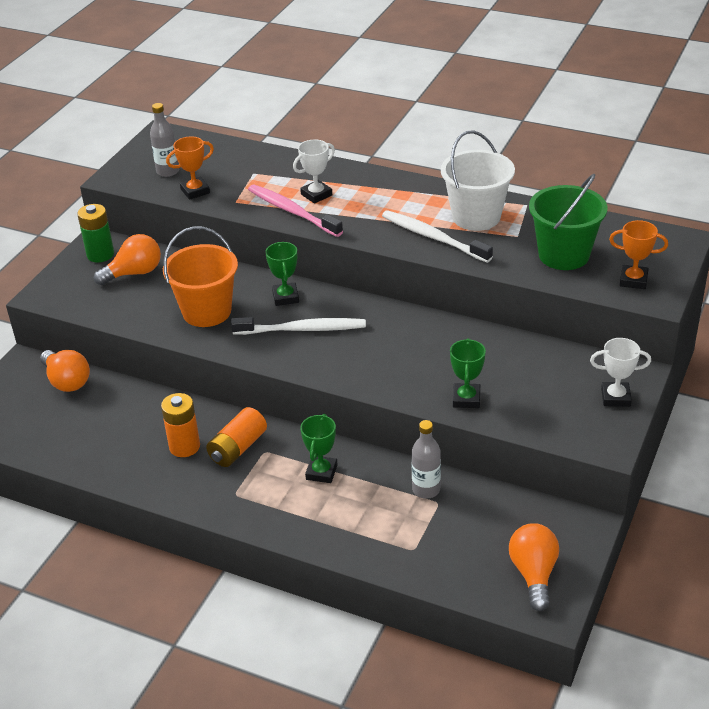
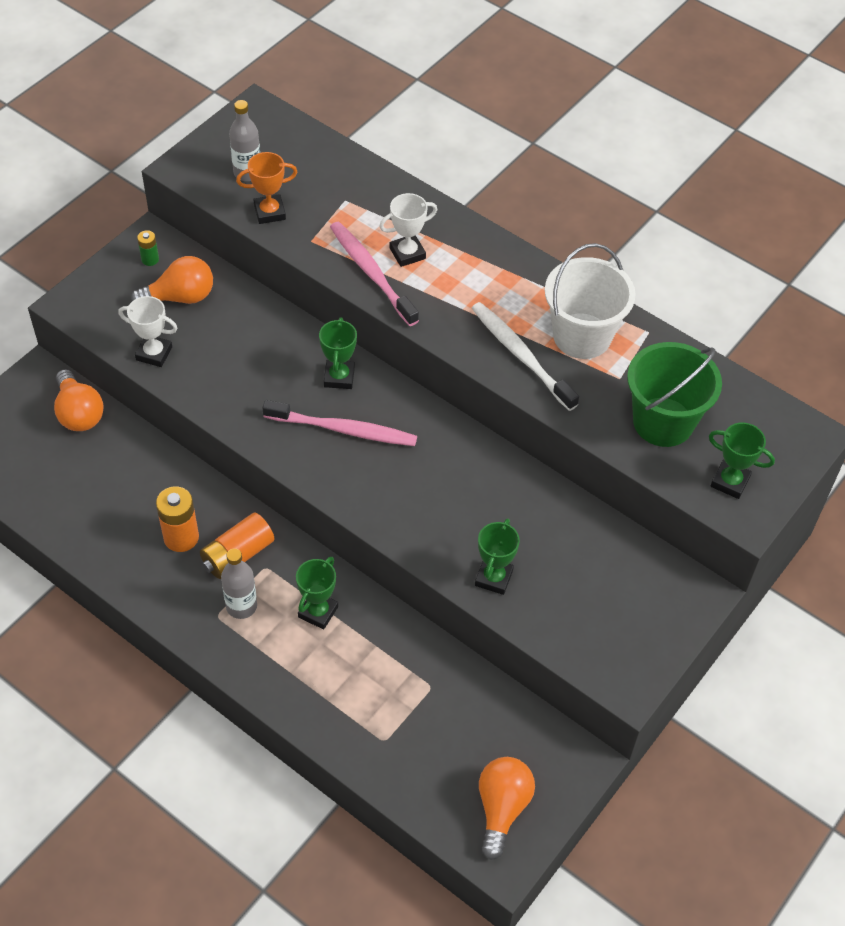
camera: 10 degrees right, 15 degrees up
green battery [77,204,114,262] -> green battery [137,230,159,266], size x0.54
orange bucket [163,226,238,327] -> none
white toothbrush [231,317,366,335] -> pink toothbrush [262,400,417,446]
grey bottle [412,420,441,499] -> grey bottle moved to [221,548,257,619]
white trophy [590,338,651,407] -> white trophy moved to [119,296,178,367]
orange trophy [609,220,668,289] -> green trophy [709,422,775,499]

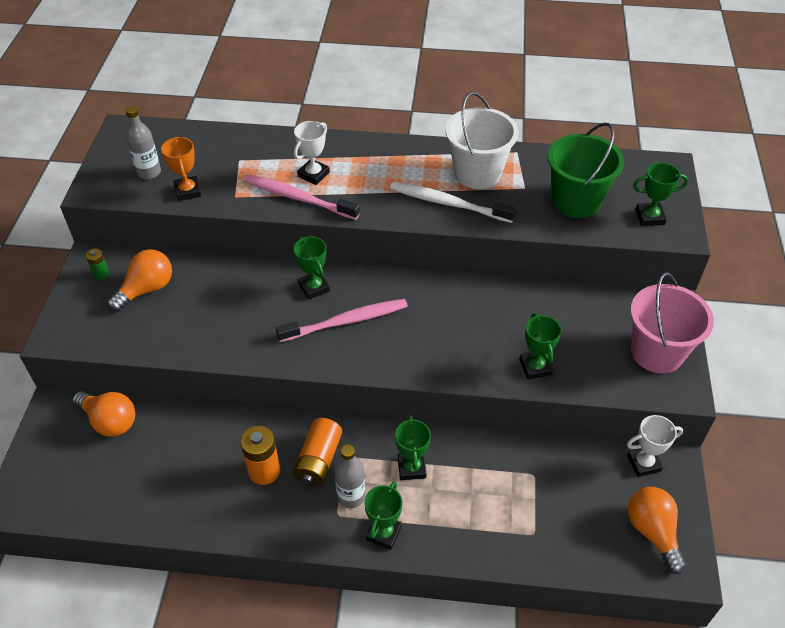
camera: 30 degrees left, 5 degrees down
white trophy [119,296,178,367] -> white trophy moved to [627,415,683,477]
orange trophy [236,152,297,224] -> orange trophy turned 60 degrees counterclockwise [161,137,201,201]
none -> green trophy [364,481,402,550]
none -> pink bucket [630,272,714,374]

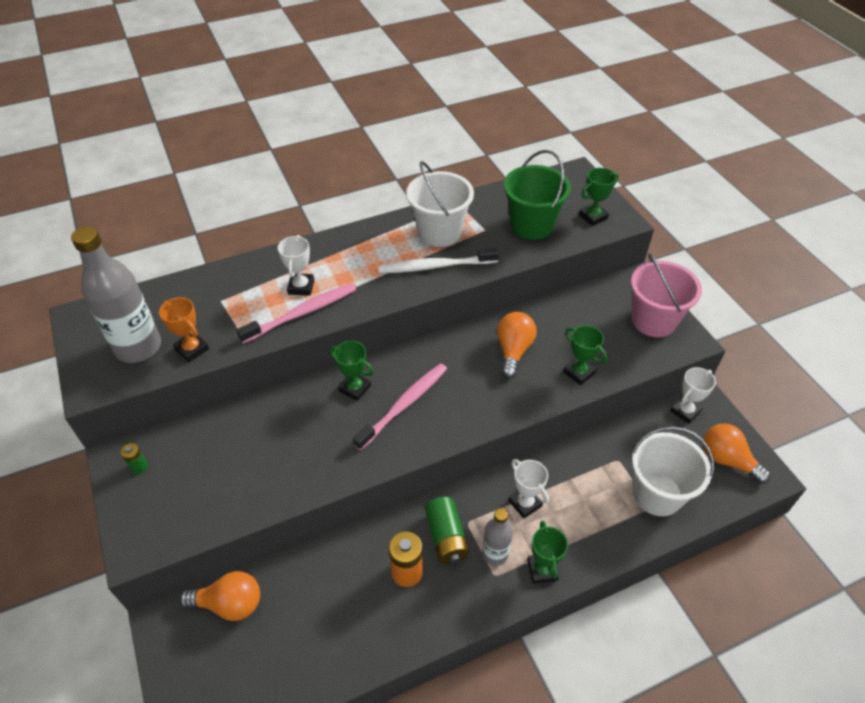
camera: 30 degrees left, 0 degrees up
orange light bulb [107,249,172,312] -> orange light bulb moved to [497,312,537,379]
grey bottle [125,106,161,179] -> grey bottle [71,226,161,363], size x1.81
pink toothbrush [243,174,360,220] -> pink toothbrush turned 150 degrees clockwise [236,283,356,344]
orange battery [293,418,342,486] -> green battery [425,497,469,564]
green trophy [395,415,431,480] -> white trophy [509,459,549,519]
none -> white bucket [631,426,714,516]

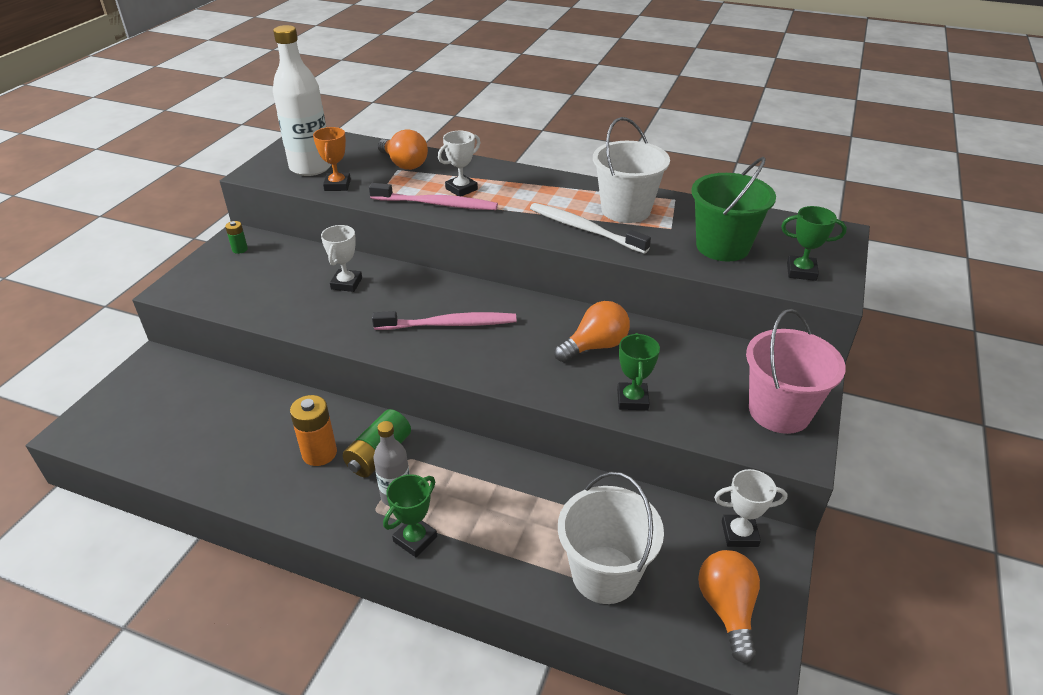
camera: 45 degrees right, 10 degrees down
grey bottle [71,226,161,363] -> white bottle [273,25,331,176]
orange light bulb [180,571,260,621] -> orange light bulb moved to [378,129,428,170]
green trophy [329,341,374,401] -> none
white trophy [509,459,549,519] -> white trophy moved to [321,225,362,292]

